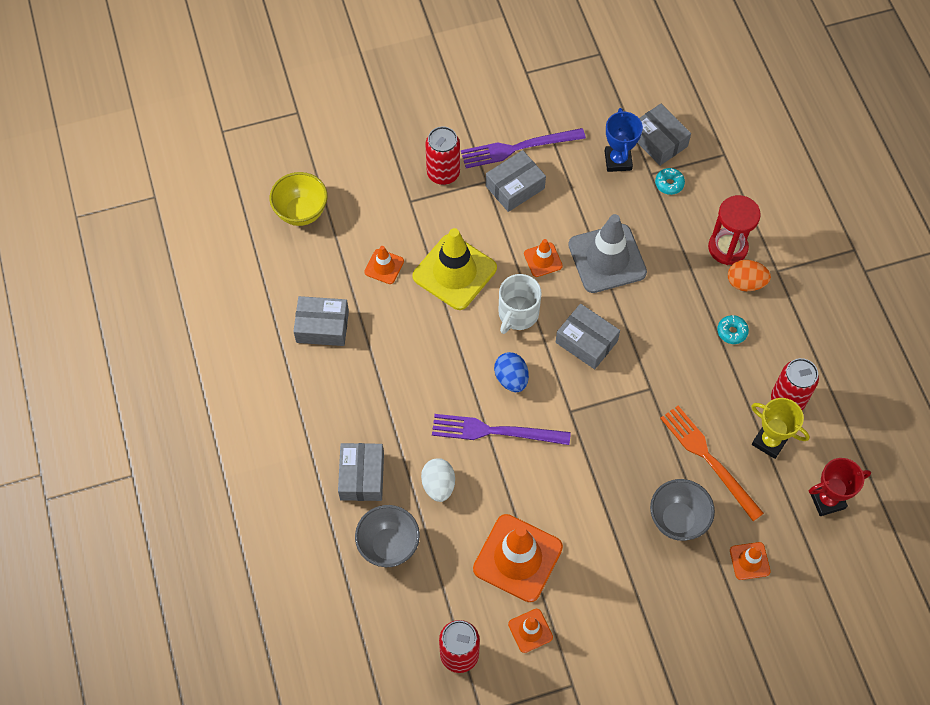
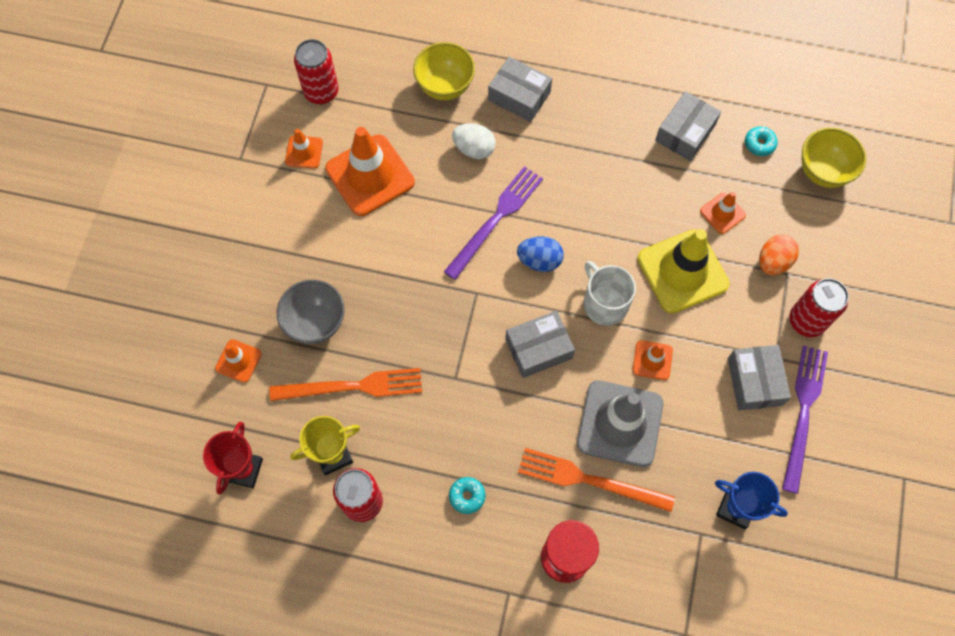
camera: 120 degrees right, 5 degrees up
grey bowl [355,505,420,567] -> yellow bowl [413,42,475,100]
grey box [637,104,691,166] -> none
turquoise donut [655,168,685,195] -> turquoise donut moved to [745,126,778,156]
orange egg [728,260,771,291] -> orange egg moved to [759,234,799,275]
none -> orange fork [518,448,675,512]

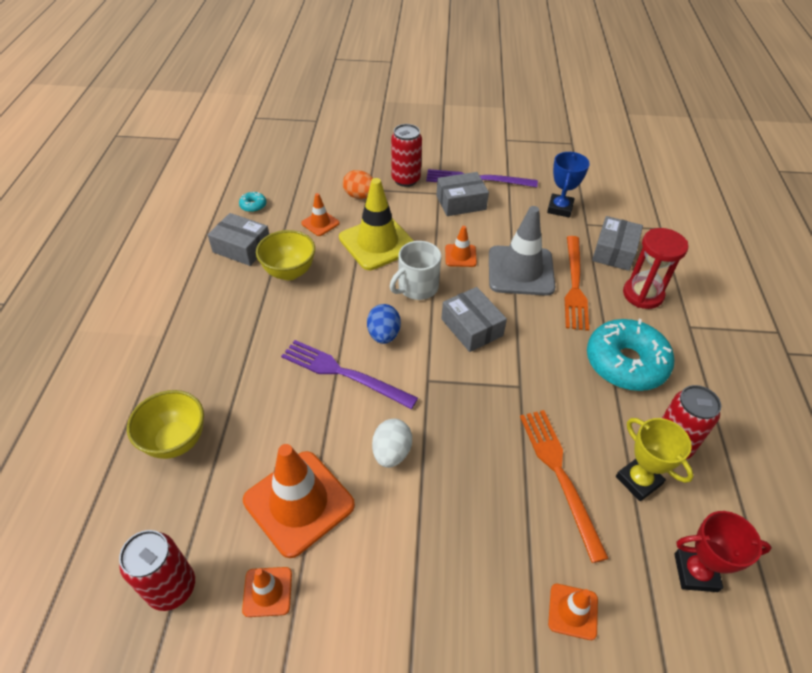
camera: 100 degrees left, 20 degrees down
grey bowl [277,280,345,344] -> none
turquoise donut [449,477,485,514] -> turquoise donut [587,319,674,391], size x2.48
white egg [452,123,496,159] -> white egg moved to [372,419,412,468]
grey box [488,56,552,122] -> grey box moved to [592,216,643,271]
yellow bowl [802,128,866,188] -> yellow bowl moved to [256,230,315,280]

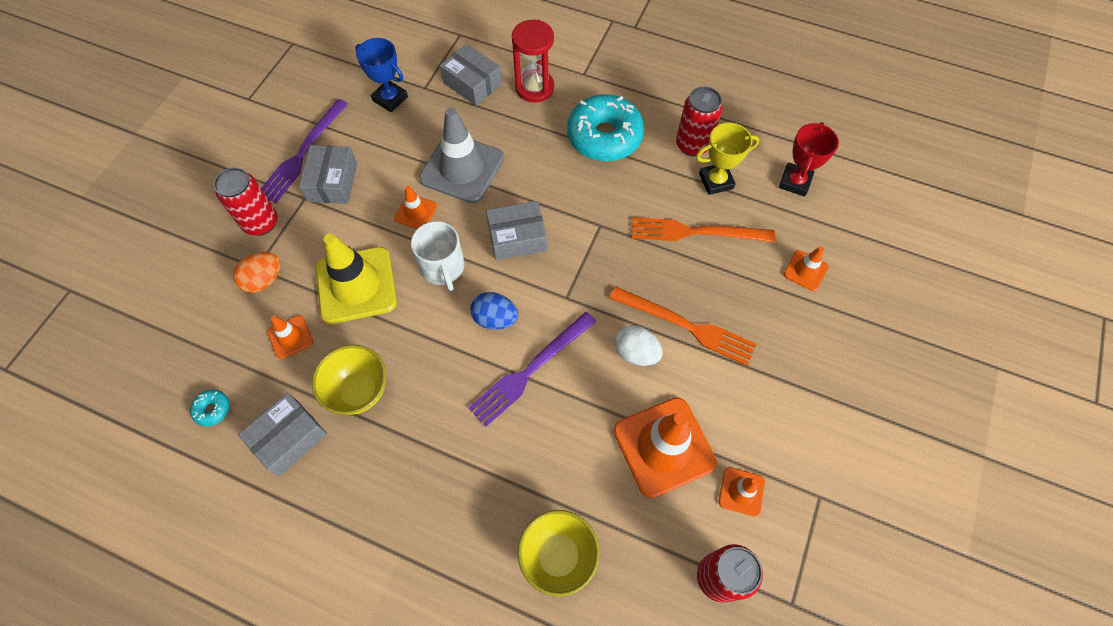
camera: 70 degrees left, 15 degrees up
orange fork [565,236,589,331] -> orange fork moved to [610,286,756,366]

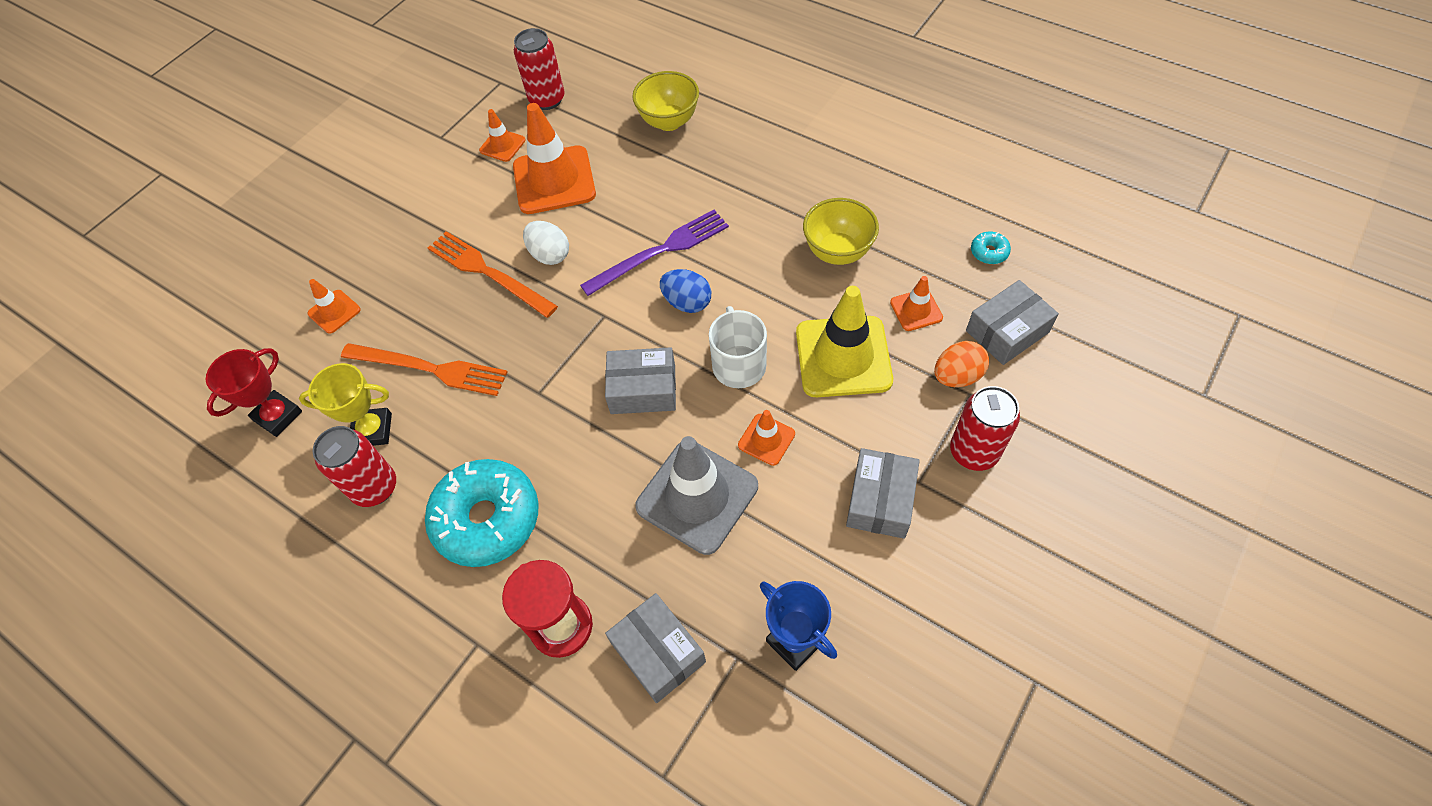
camera: 165 degrees left, 5 degrees down
grey box [238,393,327,476] -> grey box moved to [966,280,1059,365]
purple fork [261,99,348,203] -> none

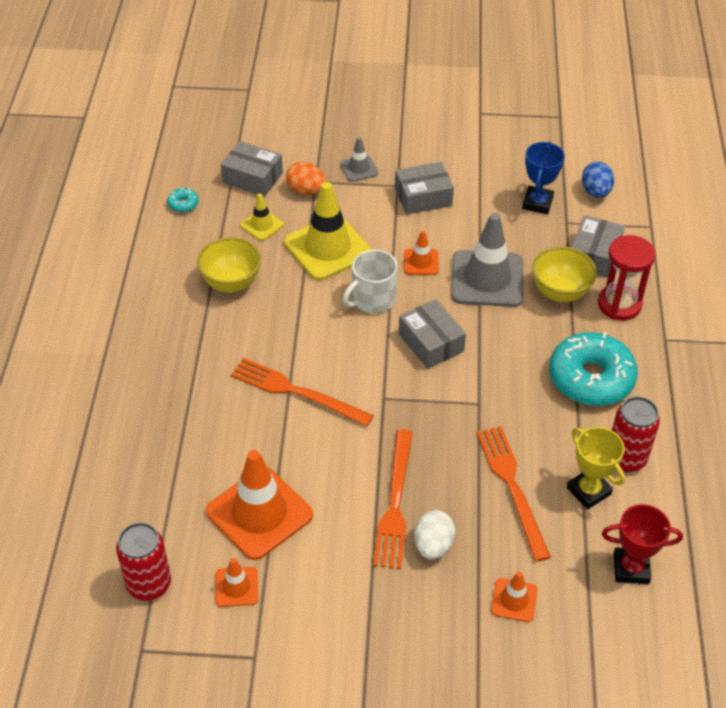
camera: 125 degrees left, 10 degrees down
white egg [523,221,569,265] -> white egg moved to [414,510,455,560]
purple fork [580,210,729,296] -> orange fork [231,358,374,427]
yellow bowl [632,71,699,131] -> yellow bowl moved to [532,247,597,302]
blue egg [660,269,711,313] -> blue egg moved to [582,161,614,198]
orange traffic cone [890,276,943,331] -> yellow traffic cone [240,194,284,241]
red can [950,386,1020,471] -> grey traffic cone [340,137,378,182]

